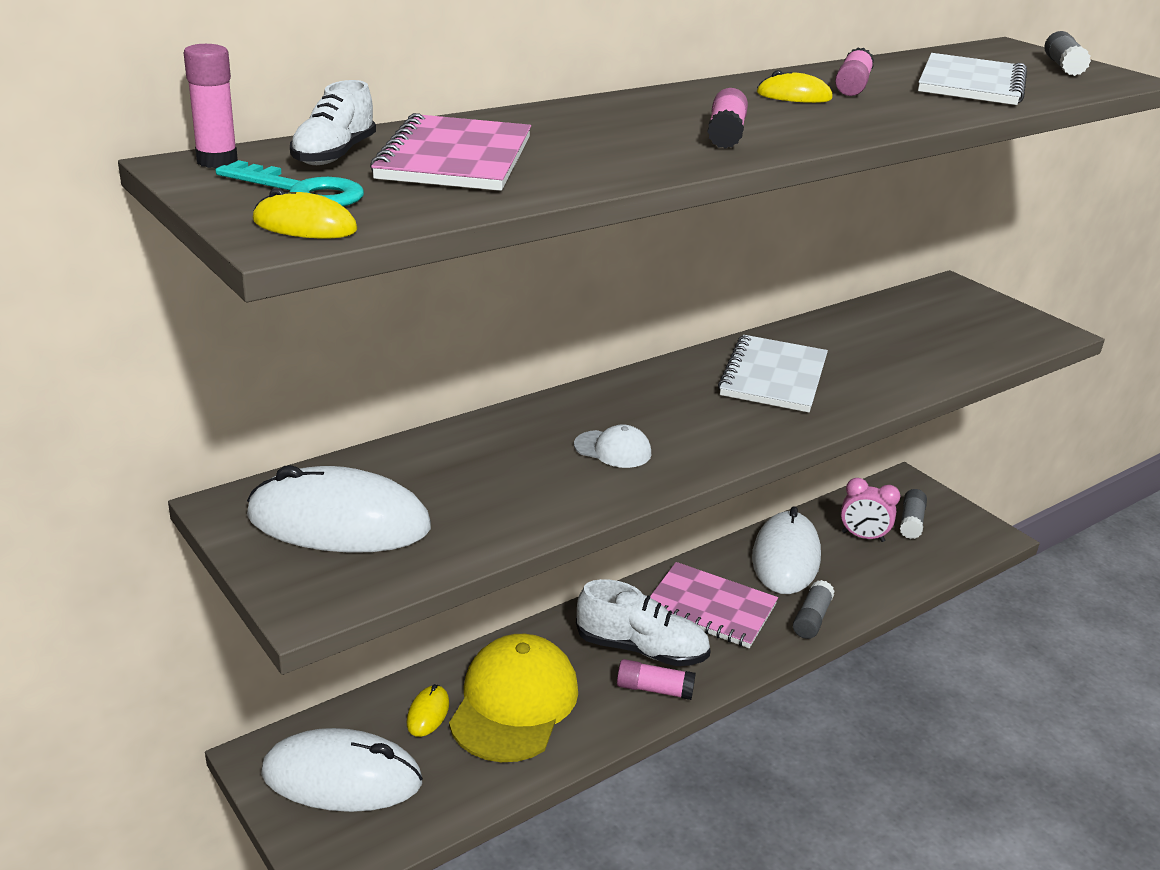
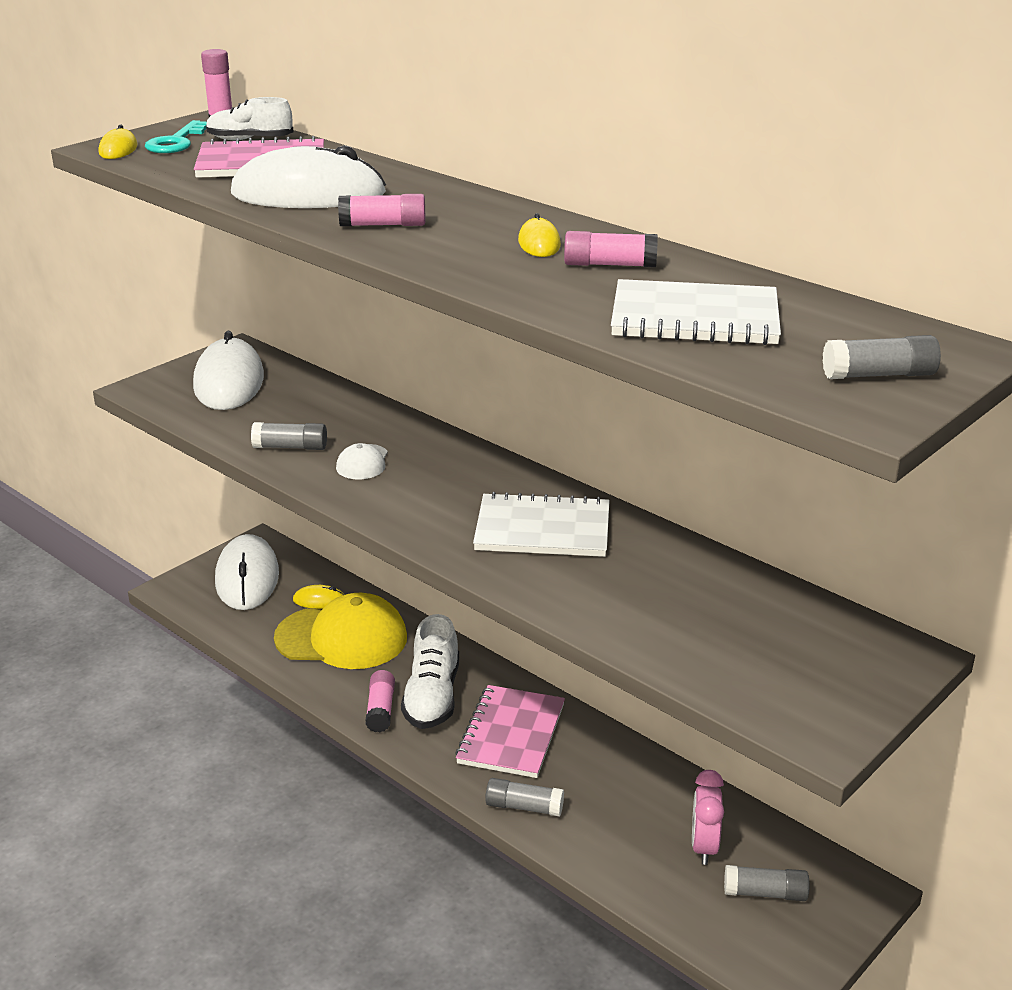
camera: 80 degrees right, 0 degrees up
white mouse [752,506,821,594] -> white mouse moved to [231,145,386,208]
none -> grey glue stick [251,422,327,450]

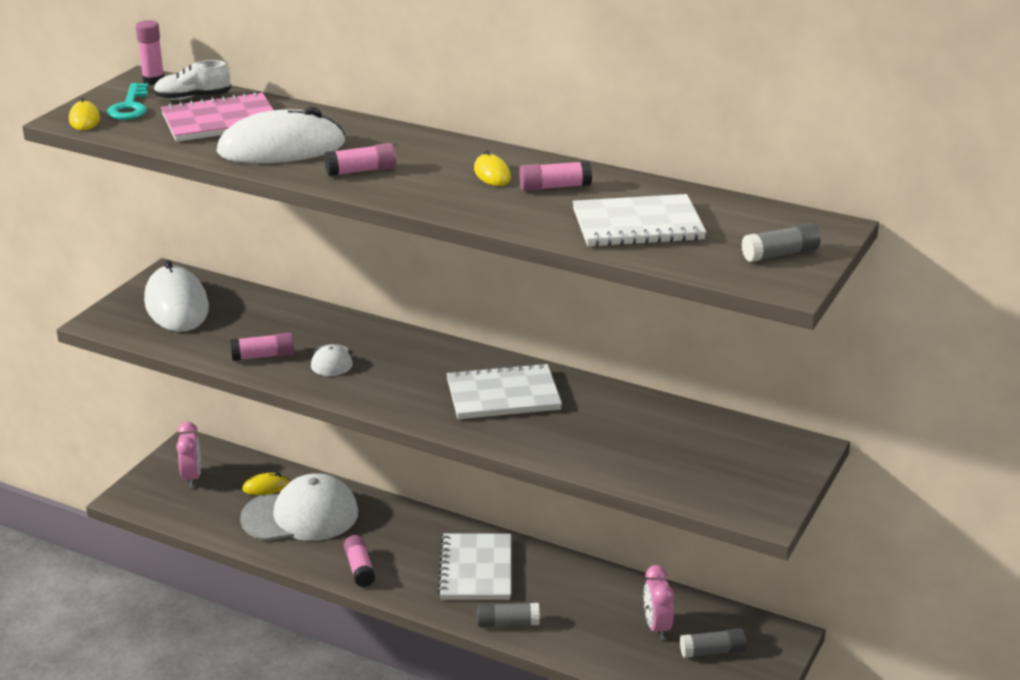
camera: 15 degrees left, 0 degrees up
white mouse [215,534,279,610] -> pink clock [176,422,201,487]
grey glue stick [251,422,327,450] -> pink glue stick [230,333,294,361]
yellow cap [274,593,407,669] -> white cap [240,473,358,541]
white shoe [401,614,459,729] -> none
pink notebook [455,685,565,778] -> white notebook [438,533,511,600]

